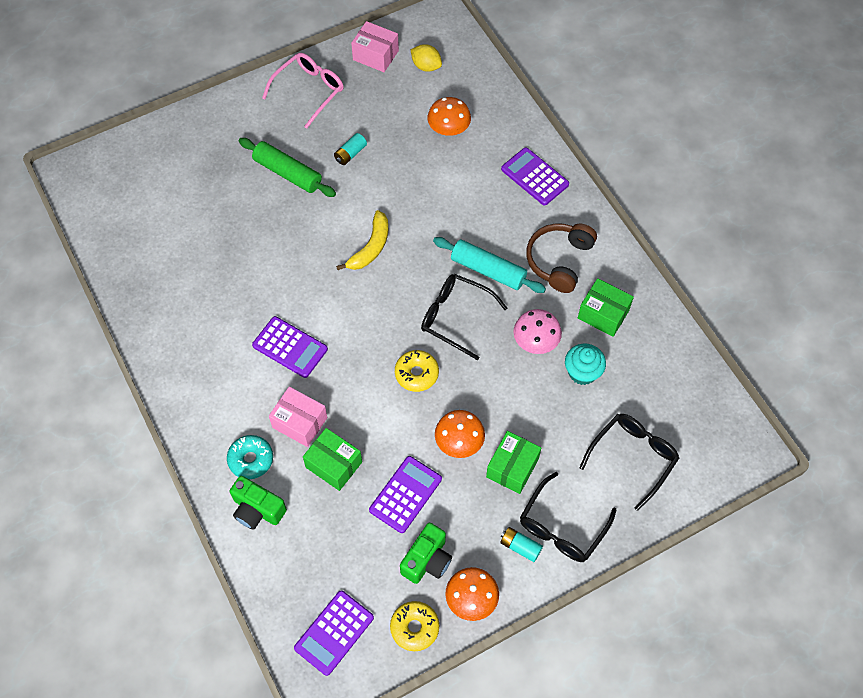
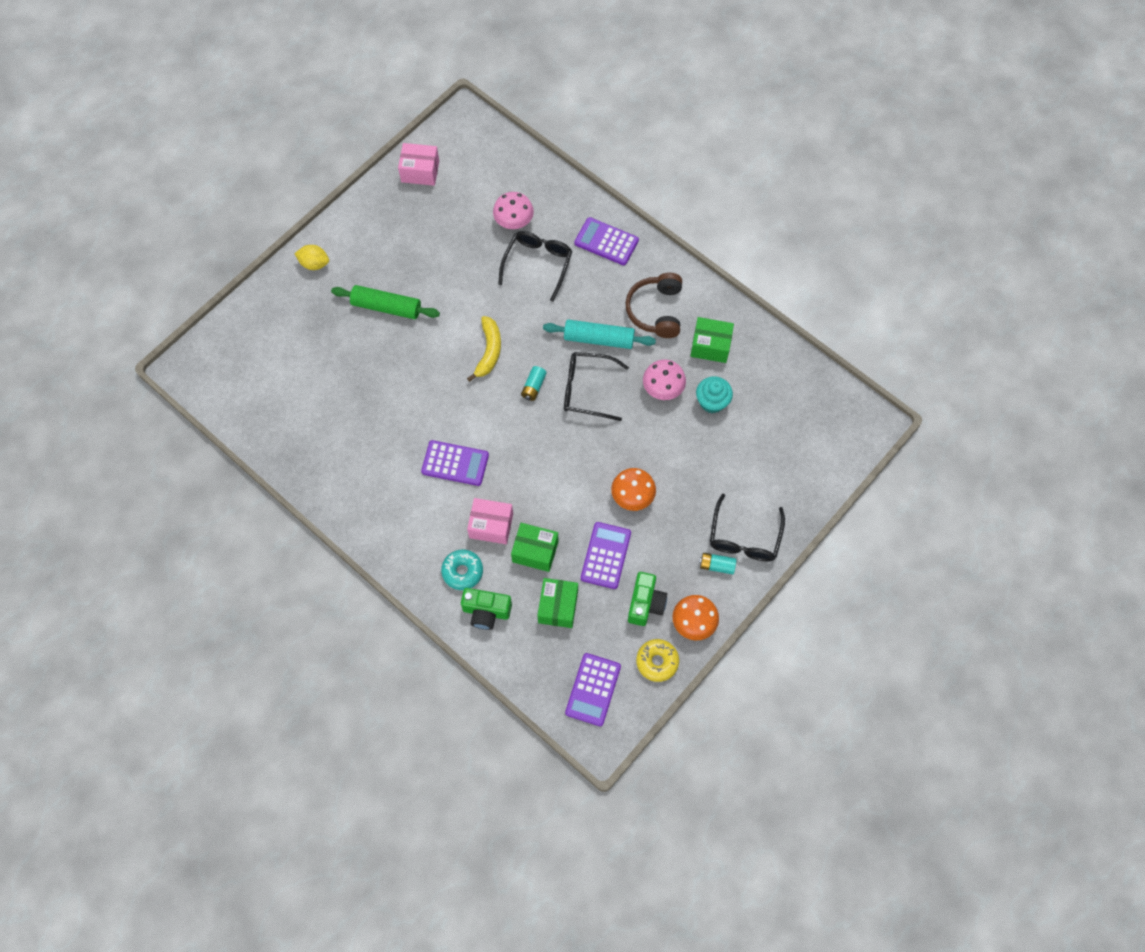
camera: 20 degrees left, 5 degrees up
pink glasses [262,53,344,129] -> none
turquoise battery [334,133,367,165] -> turquoise battery moved to [521,366,547,401]
yellow donut [395,350,439,392] -> none
yellow lemon [411,44,442,72] -> yellow lemon moved to [294,245,329,270]
orange mushroom [428,97,471,136] -> pink mushroom [493,192,534,229]
green box [486,431,541,494] -> green box moved to [537,578,578,628]
black glasses [579,414,679,511] -> black glasses moved to [498,231,572,302]

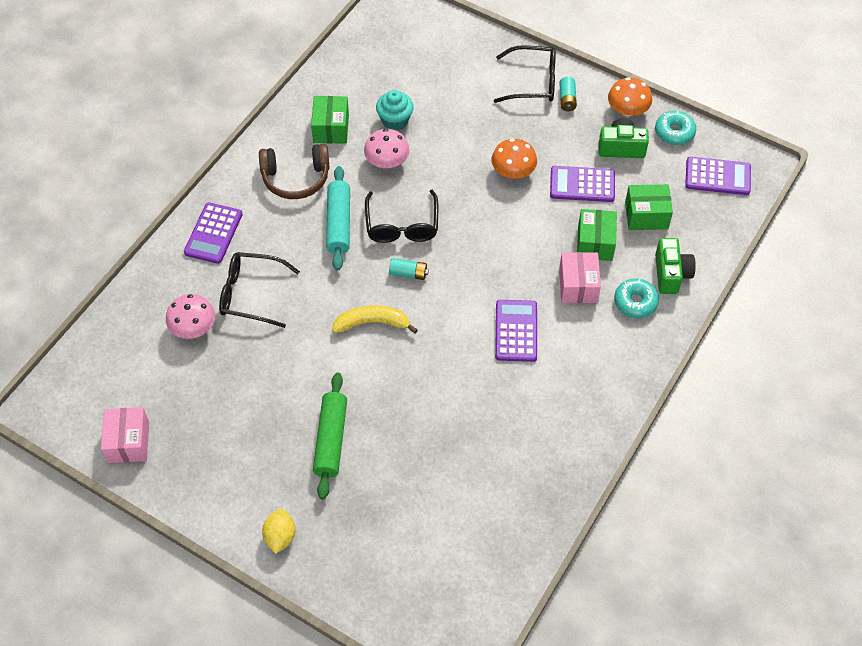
camera: 100 degrees left, 10 degrees down
yellow donut [636,639,679,682] -> turquoise donut [655,110,696,145]

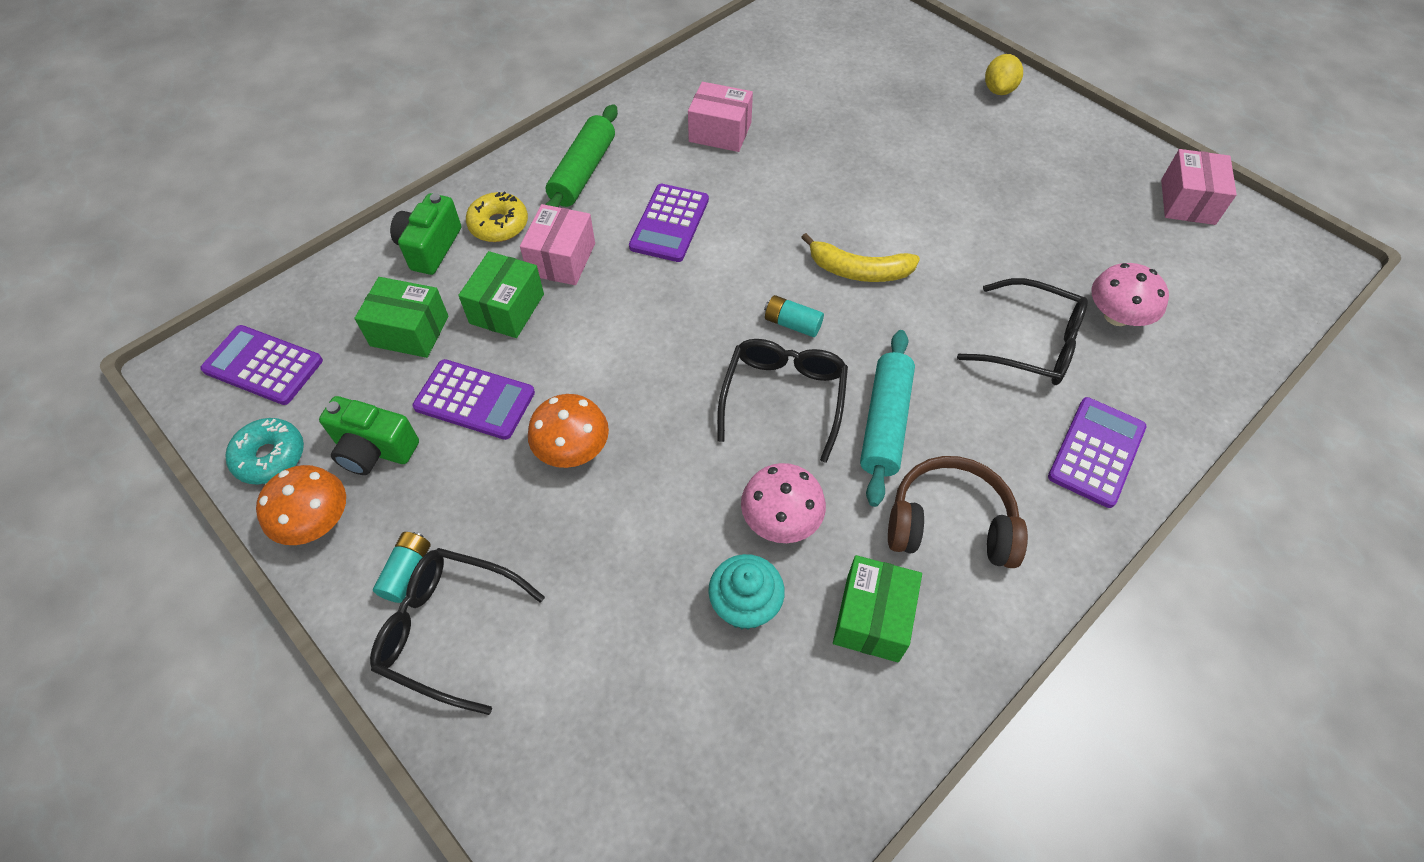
camera: 165 degrees left, 0 degrees up
green rolling pin [313,373,347,500] -> green rolling pin moved to [545,104,618,207]
turquoise donut [614,278,659,318] -> yellow donut [466,192,528,242]
none -> pink box [688,82,753,152]

